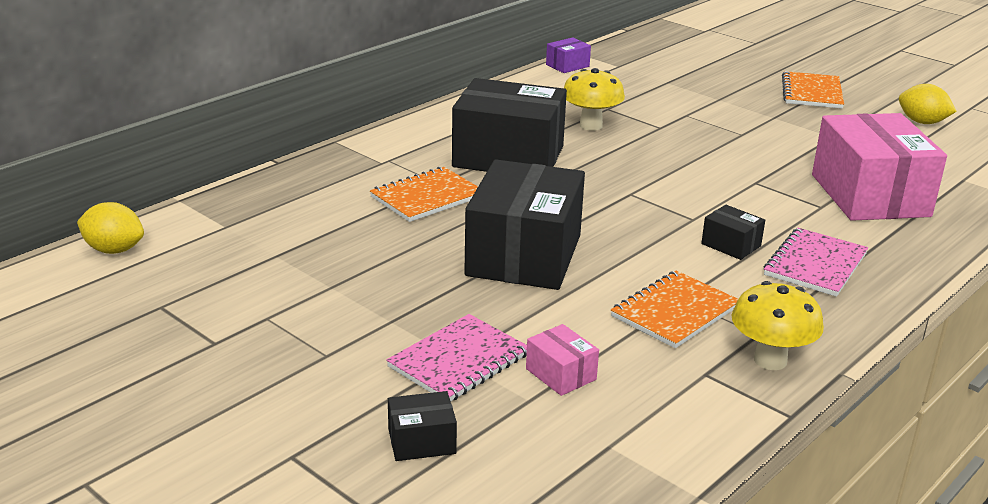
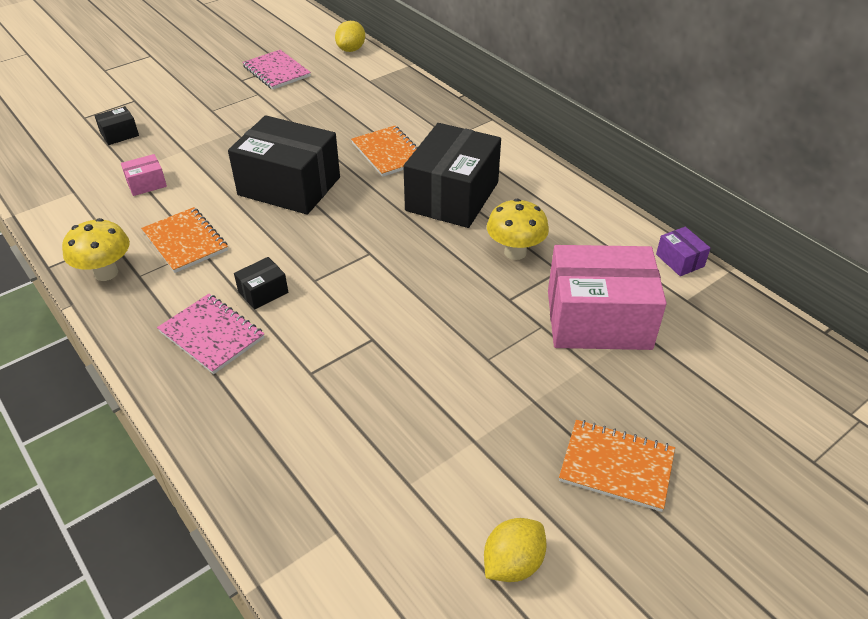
camera: 100 degrees right, 15 degrees up
pink notebook [386,314,527,401] -> pink notebook moved to [242,50,311,90]
black box [388,391,457,461] -> black box turned 60 degrees clockwise [94,106,139,145]
pink box [812,113,947,221] -> pink box moved to [548,245,667,350]

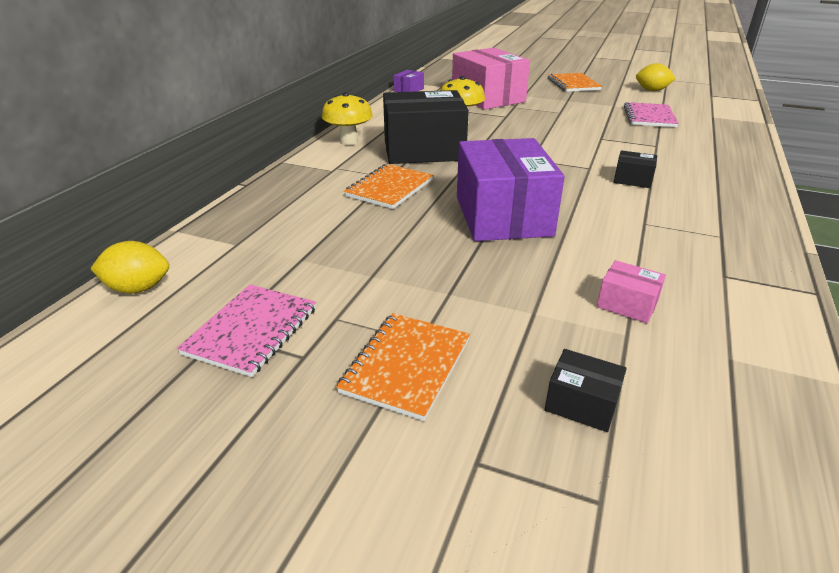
camera: 120 degrees left, 10 degrees down
yellow mushroom [62,218,130,281] -> yellow mushroom moved to [322,92,373,145]
orange notebook [141,207,228,273] -> orange notebook moved to [336,313,470,421]
pink notebook [157,294,264,374] -> pink notebook moved to [624,102,679,127]
black box [228,115,340,215] -> purple box [457,138,565,241]

